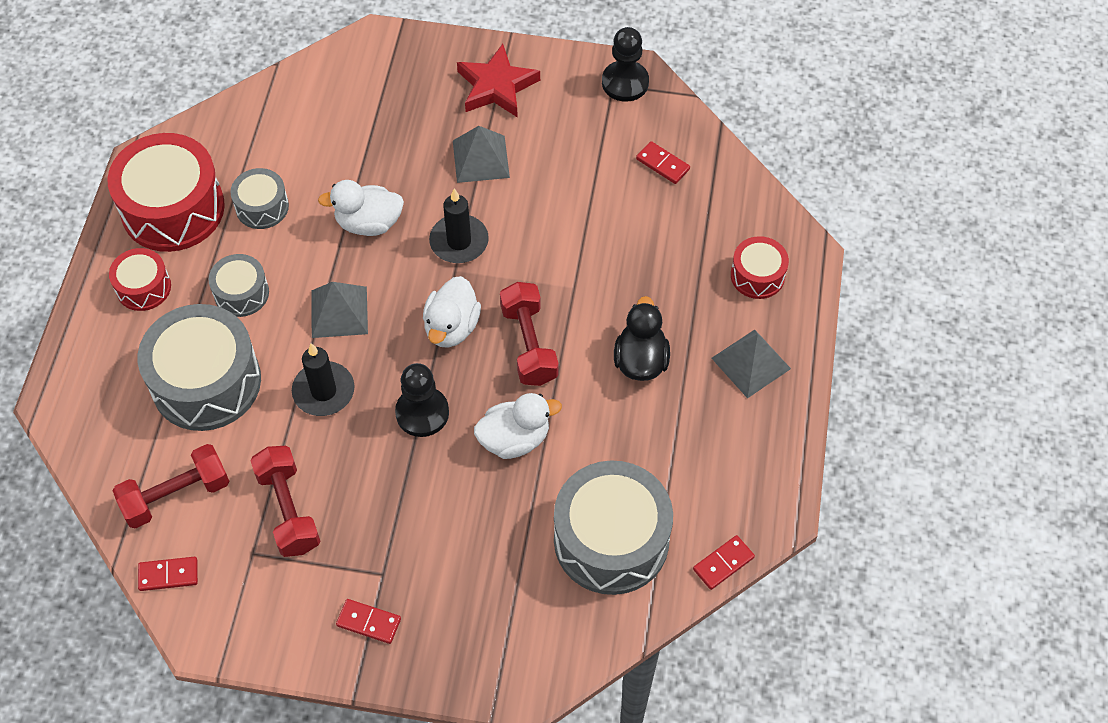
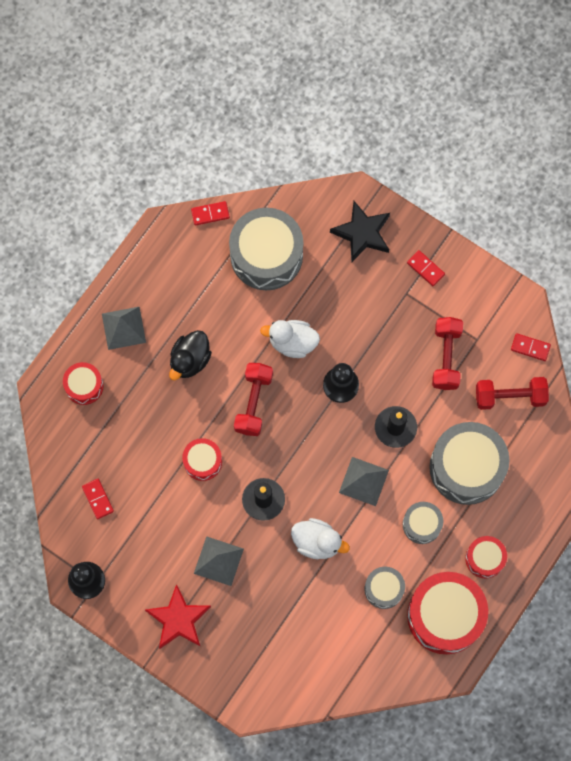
camera: 155 degrees left, 15 degrees up
white duck [423,276,481,348] -> none
none -> red drum [182,438,222,481]
none -> black star [330,201,390,262]

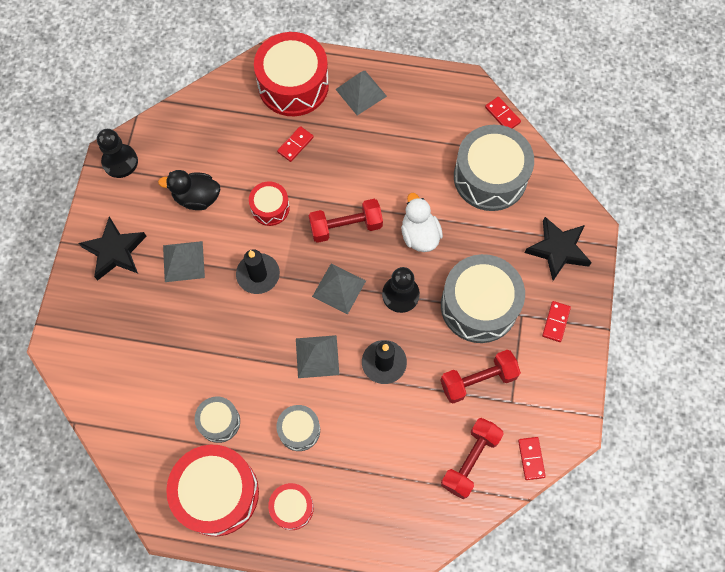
camera: 65 degrees right, 5 degrees down
red drum [63,362,104,405] -> red drum [254,32,329,116], size x1.93
red domino [82,479,114,519] -> red domino moved to [277,126,314,162]
red star [145,584,211,649] -> black star [79,217,147,281]
black duck [169,330,212,380] -> black duck moved to [158,170,220,210]
white duck [291,518,350,559] -> none
grey drum [429,422,509,505] -> grey drum moved to [441,254,525,343]
red dumbbell [476,377,549,410] -> red dumbbell turned 60 degrees clockwise [441,418,504,499]
none -> grey pyramid [312,264,366,314]

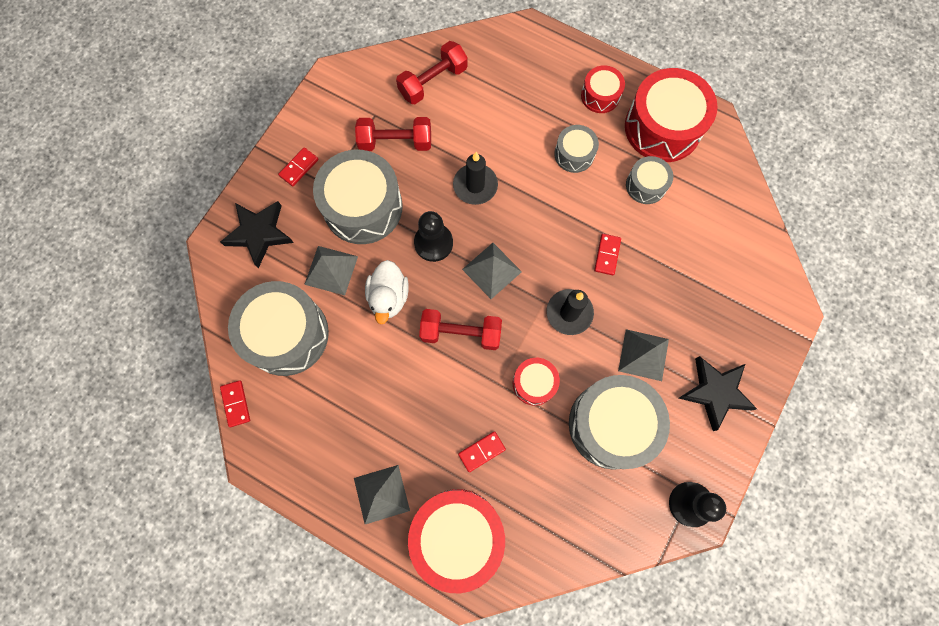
camera: 160 degrees left, 5 degrees up
black duck [158,170,220,210] -> grey drum [569,375,670,470]
grey pyramid [296,335,339,378] -> grey pyramid moved to [304,246,358,295]
red domino [518,437,546,480] -> red domino moved to [594,234,621,275]

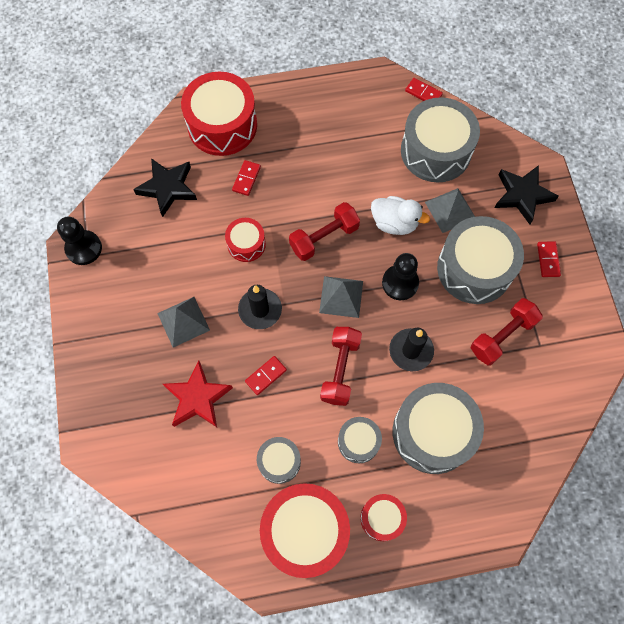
camera: 140 degrees right, 5 degrees down
grey pyramid [354,465,410,524] -> none
white duck [365,260,409,324] -> white duck turned 150 degrees clockwise [371,196,430,235]
red dumbbell [396,41,468,104] -> red dumbbell moved to [320,327,362,406]
grey drum [569,375,670,470] -> grey drum moved to [393,383,484,474]
red domino [594,234,621,275] -> red domino turned 75 degrees clockwise [245,356,287,395]
black star [679,356,757,431] -> black star moved to [133,158,197,217]
none -> red star [163,361,233,427]

